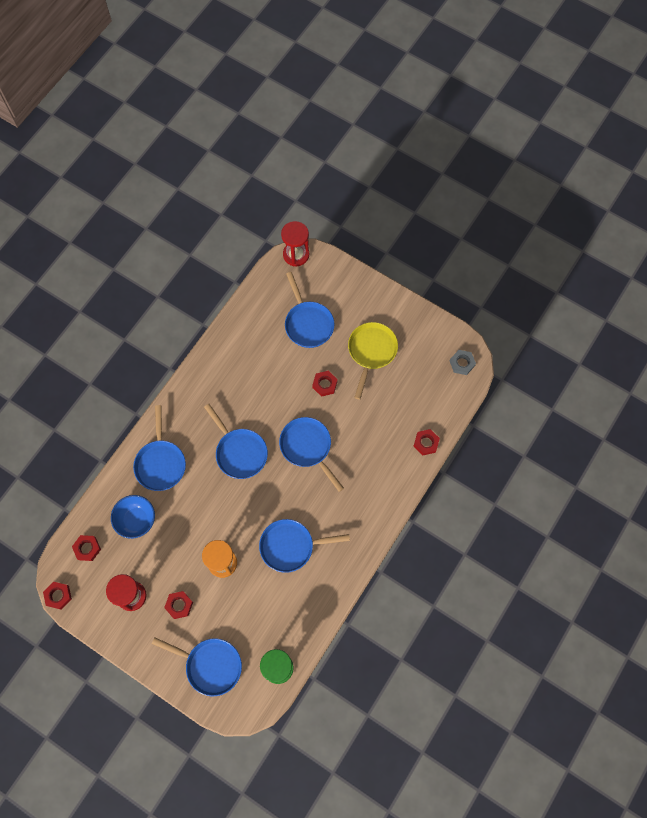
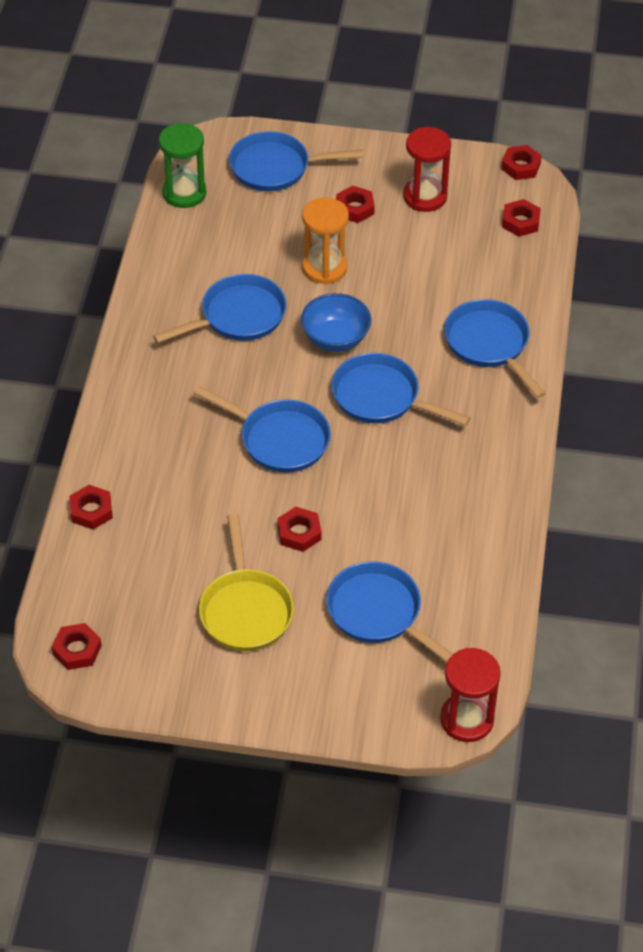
camera: 155 degrees right, 20 degrees down
blue bowl [111,495,155,539] -> blue bowl moved to [301,293,371,352]
grey nut [450,350,476,375] -> red nut [52,623,102,670]

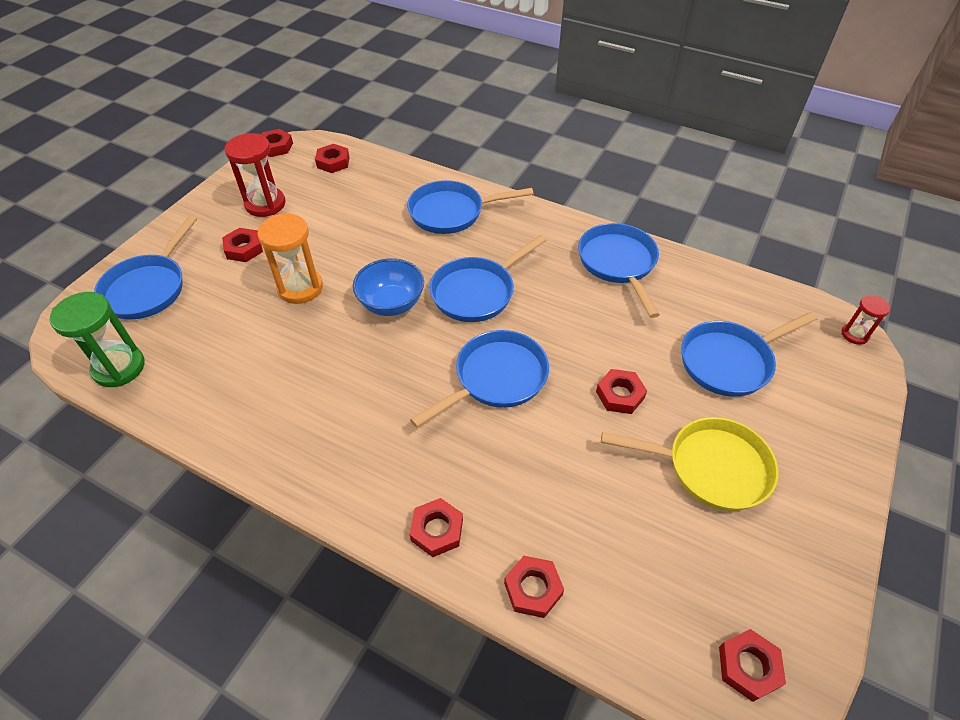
camera: 70 degrees left, 0 degrees up
blue pan [153,274,287,343] -> blue pan moved to [578,223,660,318]
red hourglass [440,648,501,742] -> red hourglass [841,295,890,345], size x0.55
none -> red nut [409,498,463,557]

